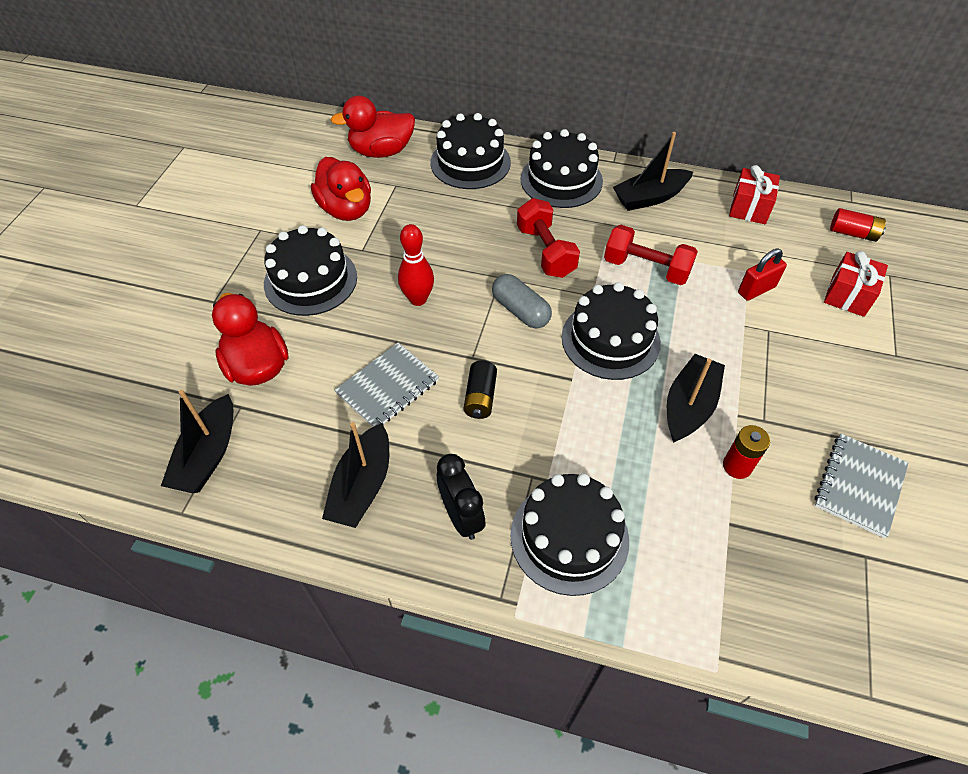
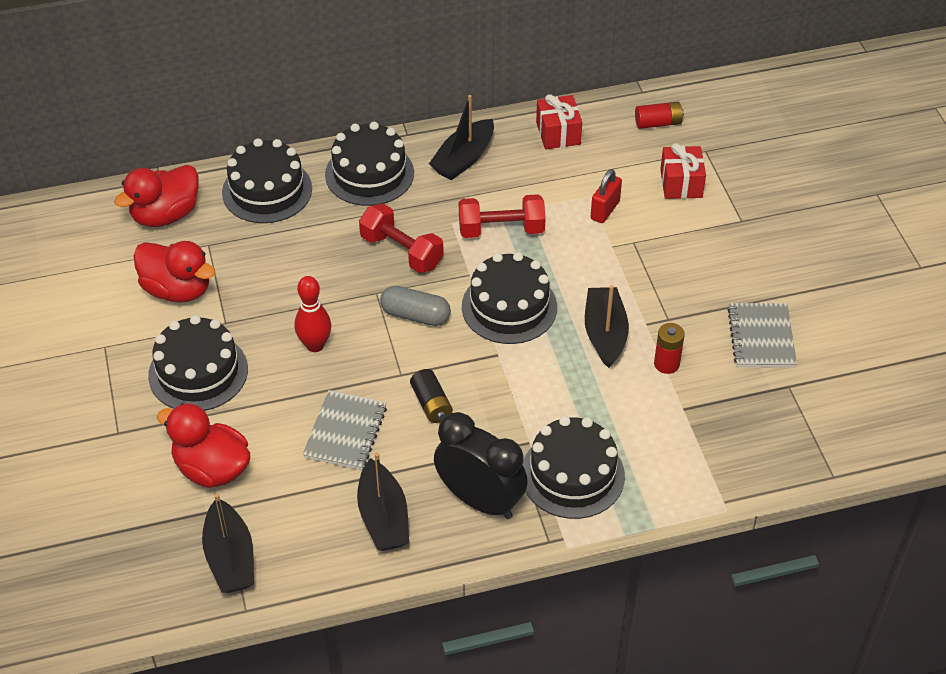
camera: 30 degrees left, 5 degrees down
black clock [437,454,485,540] -> black clock [434,412,528,519], size x1.52

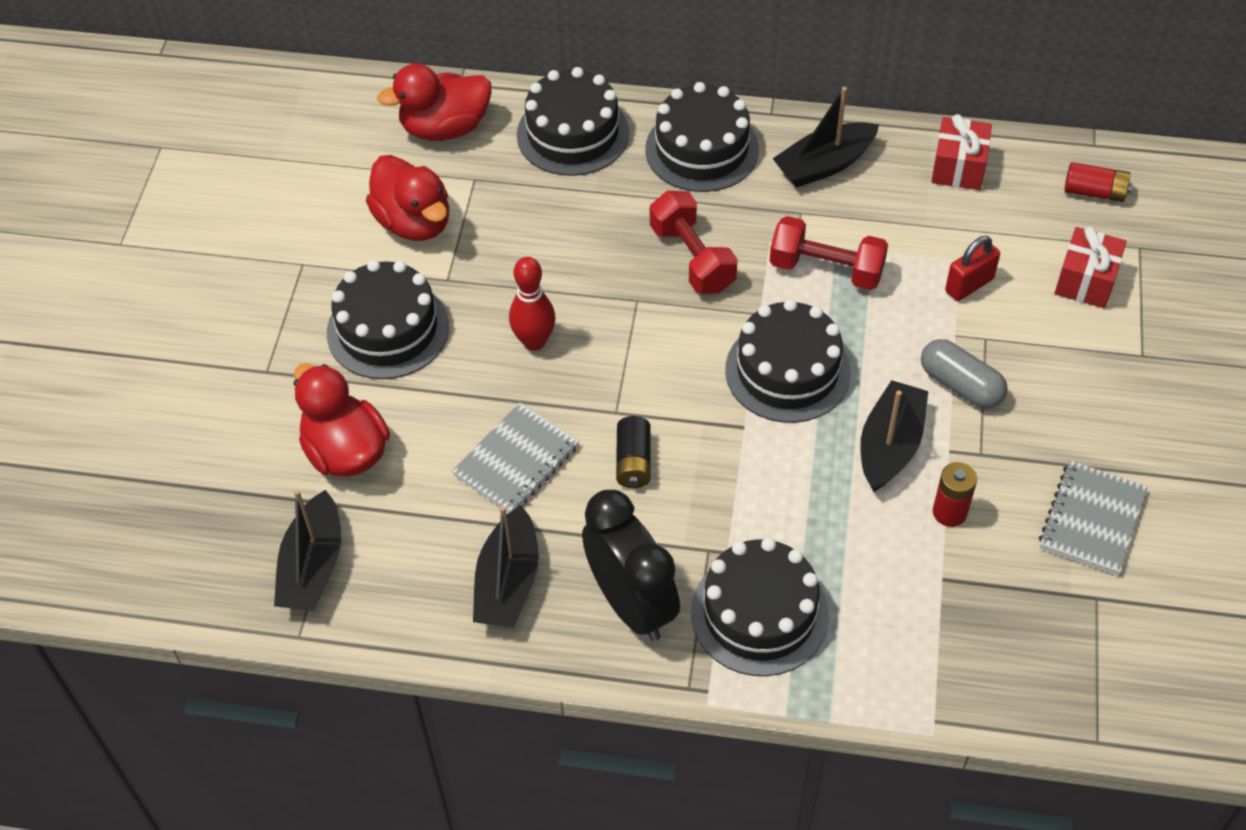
camera: 25 degrees right, 5 degrees up
grey capsule [380,286,451,326] -> grey capsule moved to [921,339,1008,409]

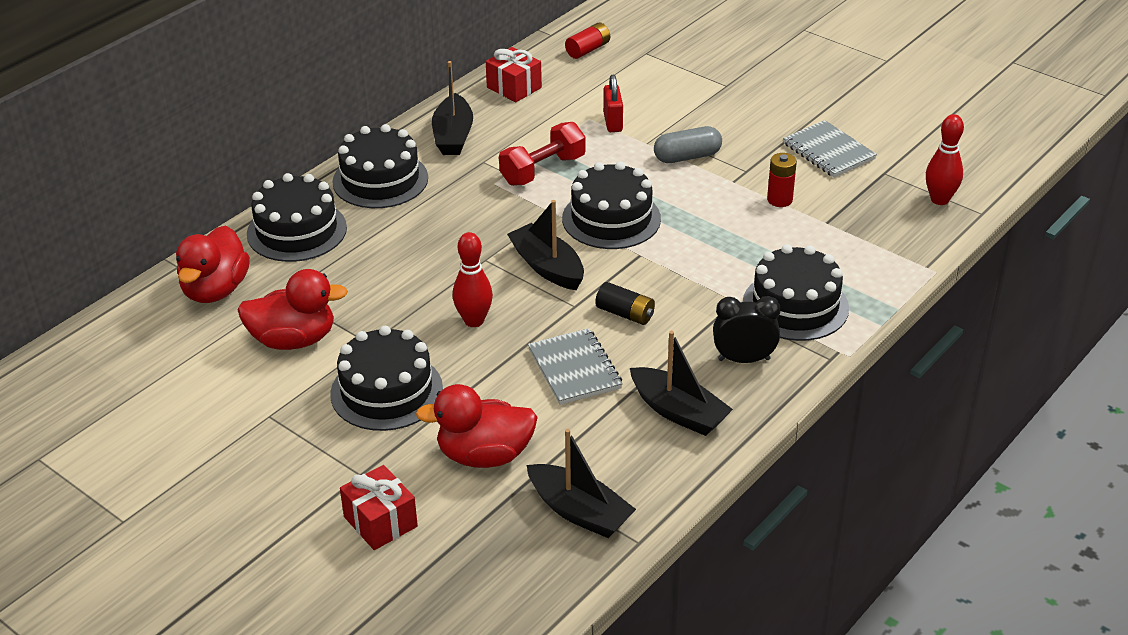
camera: 60 degrees left, 15 degrees down
black clock [582,490,680,641] -> black clock [713,296,780,363], size x0.66
red dumbbell [650,191,738,294] -> none
black boat [860,380,928,492] -> black boat moved to [507,200,584,290]
red gift [1055,226,1127,308] -> red gift moved to [340,465,418,550]
none -> red bowling pin [926,114,964,205]

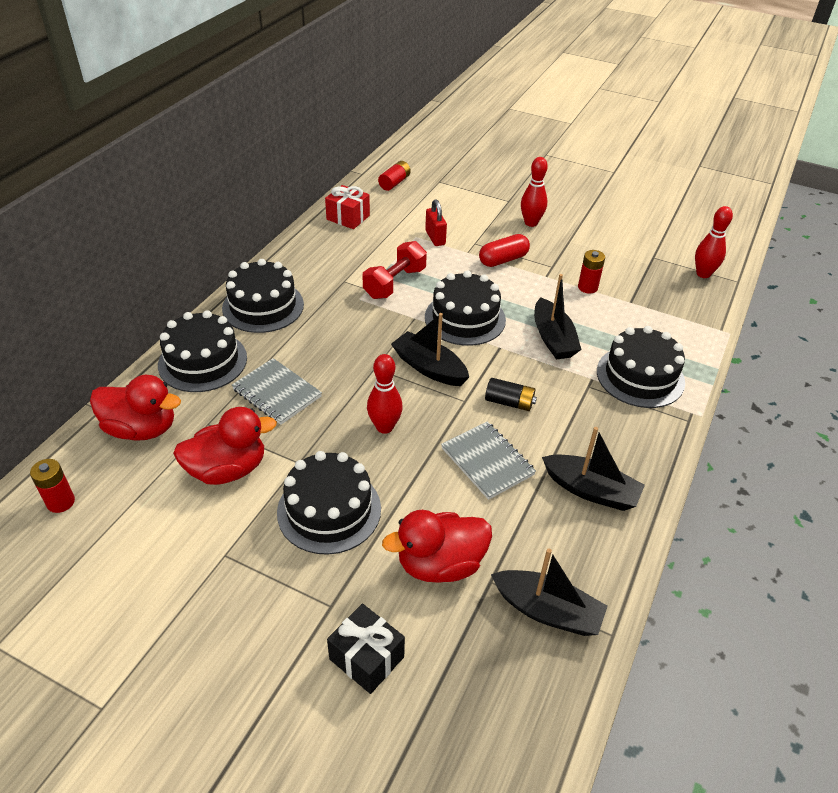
camera: 15 degrees left, 5 degrees up
red duck [176,225,250,303] -> red duck turned 75 degrees counterclockwise [90,375,181,441]
red gift [340,465,418,550] -> black gift [327,604,405,694]
black boat [432,61,473,155] -> black boat moved to [534,274,582,360]
grey capsule [654,126,722,163] -> red capsule [479,234,530,267]
black clock [713,296,780,363] -> none
grey notebook [783,120,877,178] -> grey notebook moved to [232,358,322,425]
none -> red battery [30,459,75,513]
none -> red bowling pin [521,157,548,227]

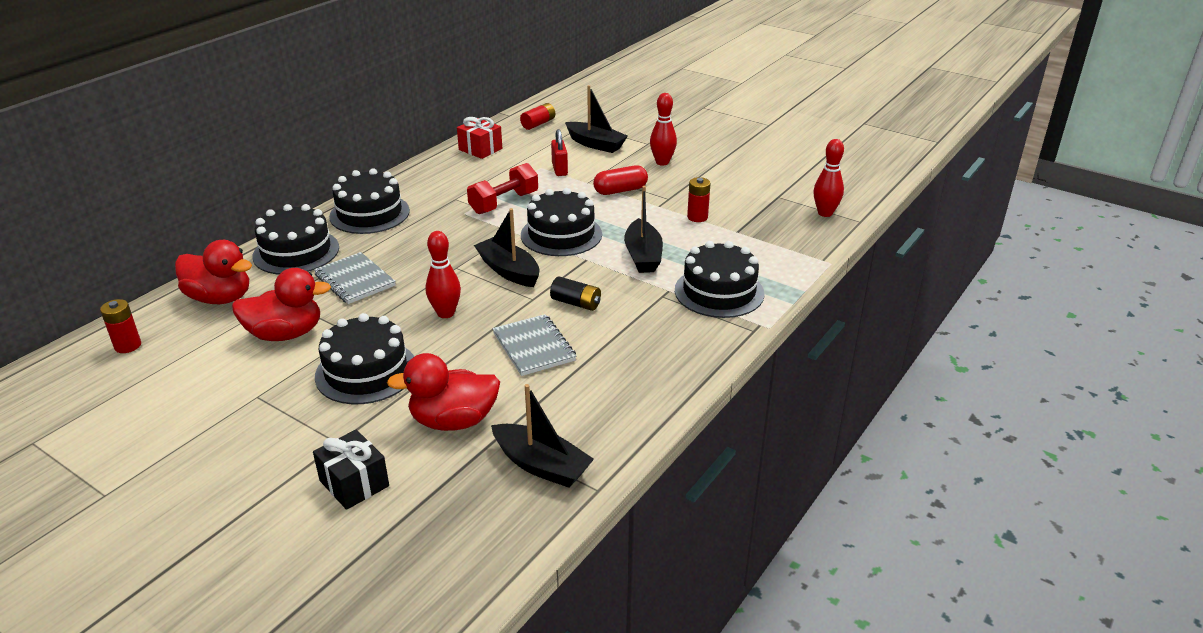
camera: 10 degrees right, 10 degrees down
black boat [542,427,645,511] -> black boat moved to [565,85,628,153]

